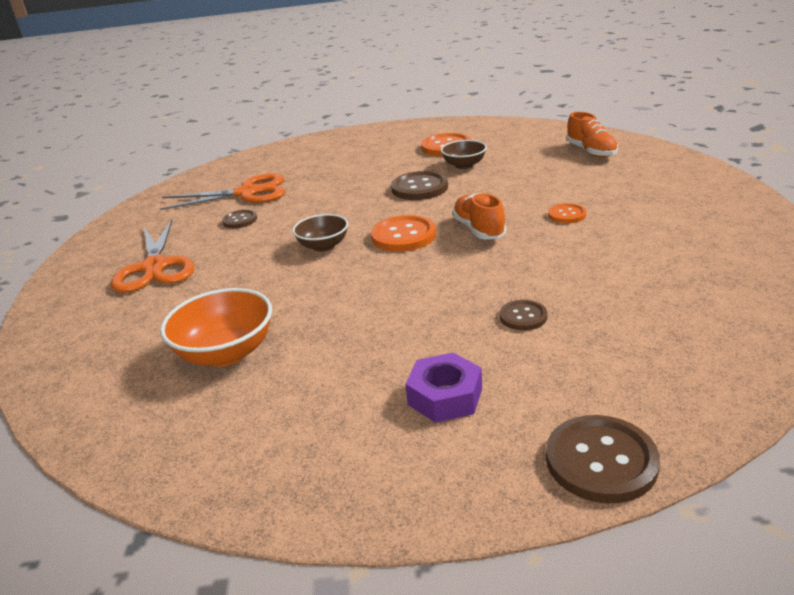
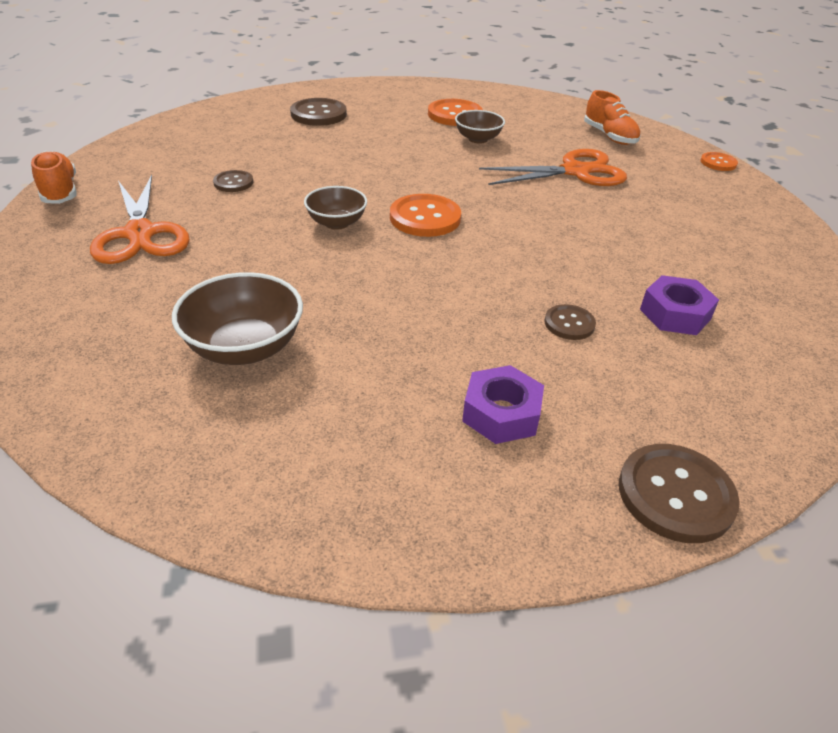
camera: 10 degrees left, 10 degrees up
orange scissors [160,173,285,210] -> orange scissors moved to [479,149,627,186]
orange bowl [160,288,272,366] -> brown bowl [172,272,303,365]
brown button [391,171,448,200] -> brown button moved to [290,98,347,126]
orange shoe [452,193,506,239] -> orange shoe moved to [31,151,77,204]
orange button [548,203,586,223] -> orange button moved to [701,152,738,171]
none -> purple nut [640,275,719,335]

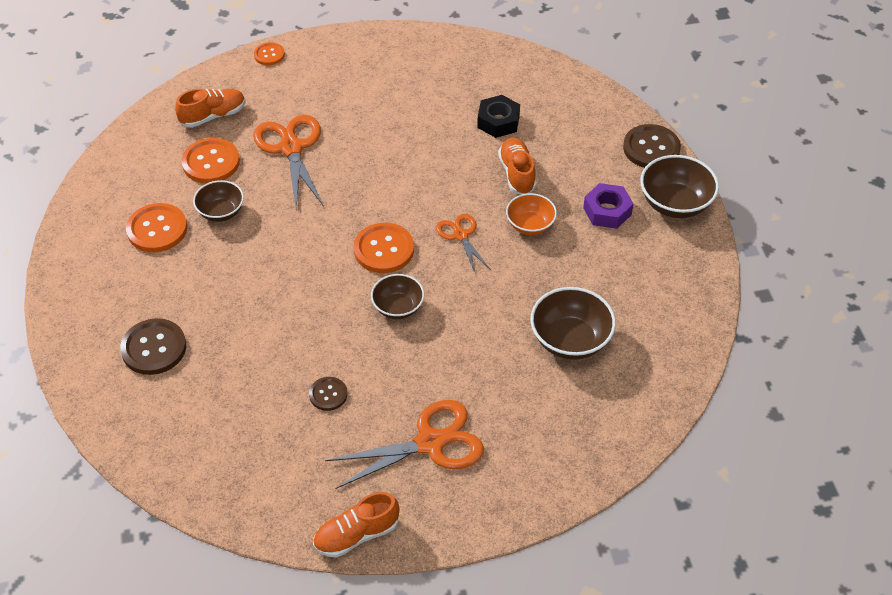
camera: 90 degrees left, 10 degrees up
brown button [544,304,596,340] -> orange shoe [498,138,536,195]
purple nut [640,275,719,335] -> black nut [477,95,520,138]
none -> orange button [181,138,240,183]
none -> orange scissors [436,214,491,272]
none -> orange bowl [506,193,557,235]
none -> brown bowl [640,155,719,218]

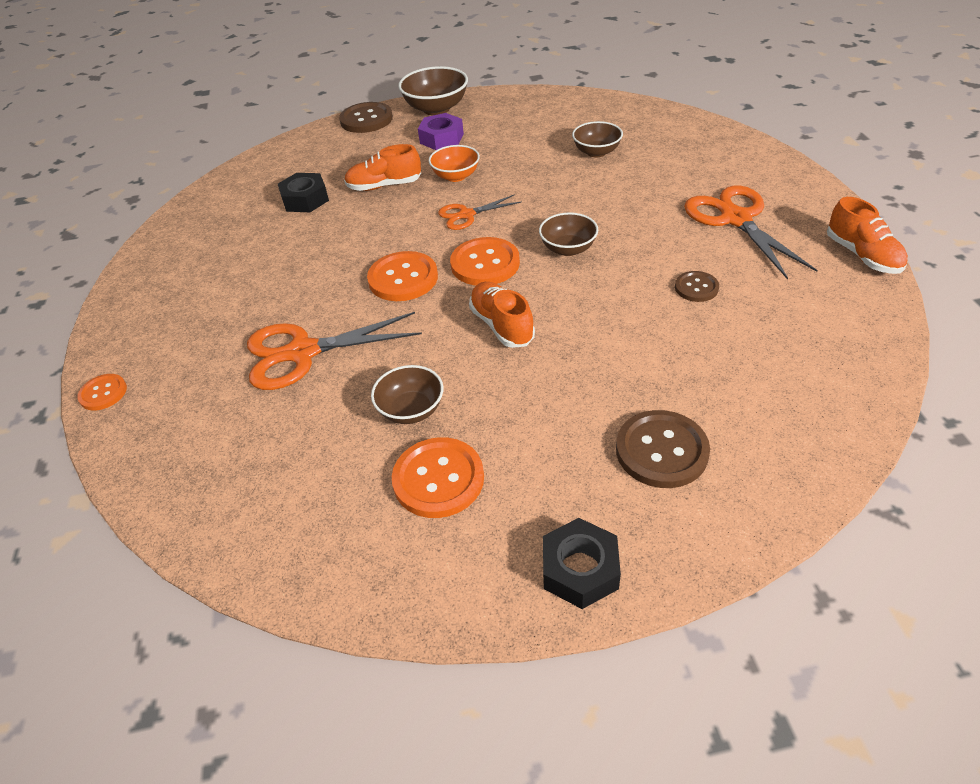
camera: 85 degrees left, 5 degrees down
orange shoe [175,89,245,128] -> orange shoe moved to [469,282,535,348]
orange button [181,138,240,183] -> orange button moved to [367,251,438,301]
brown bowl [530,287,616,360] -> brown bowl [572,121,623,158], size x0.65
none -> black nut [543,518,621,609]

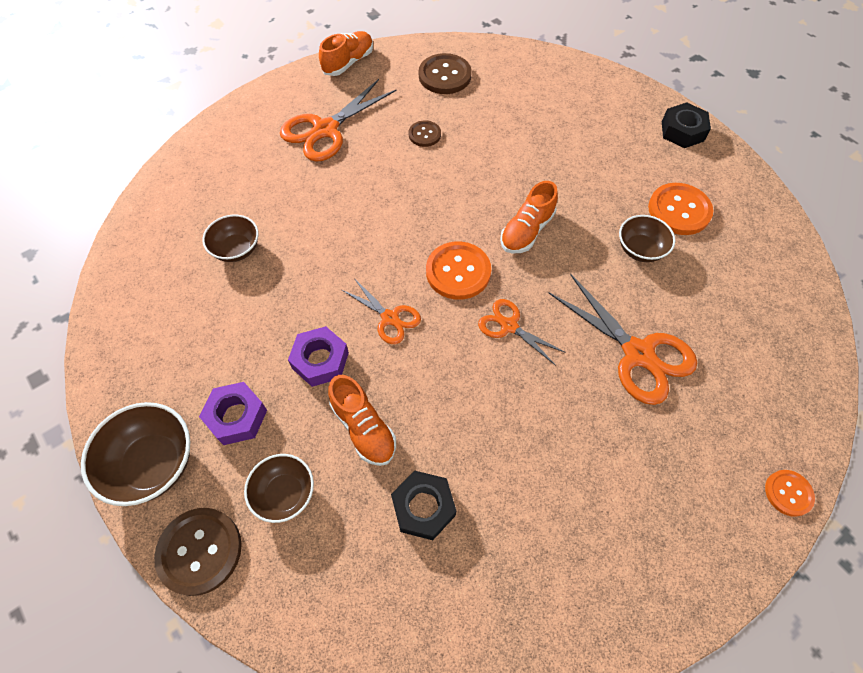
camera: 120 degrees left, 15 degrees up
orange button [367,251,438,301] -> orange scissors [478,299,566,366]
orange bowl [429,145,480,182] -> purple nut [288,326,349,387]
brown bowl [539,213,598,256] -> brown bowl moved to [244,454,314,523]
brown button [616,410,710,488] -> brown button moved to [419,53,472,94]

